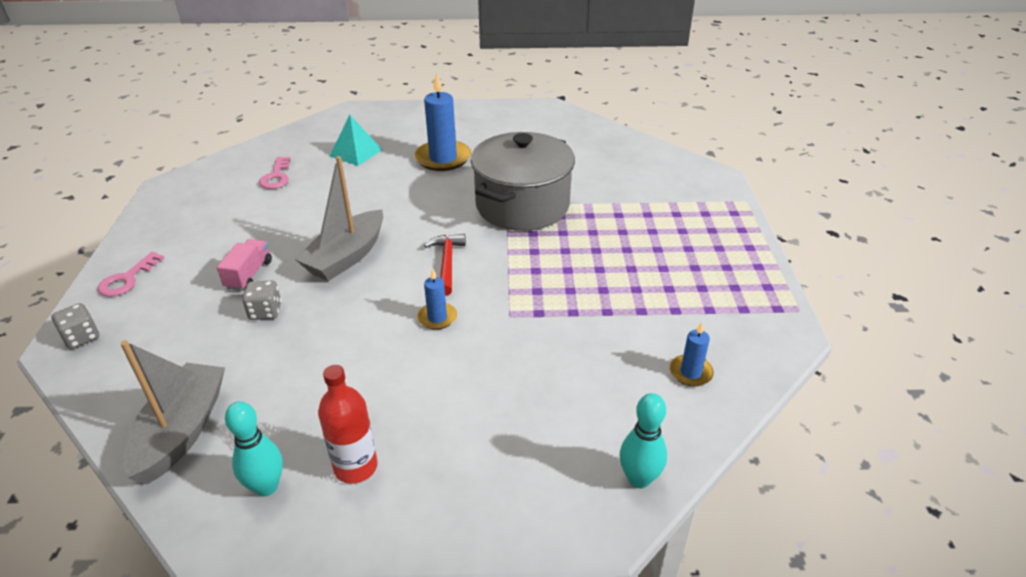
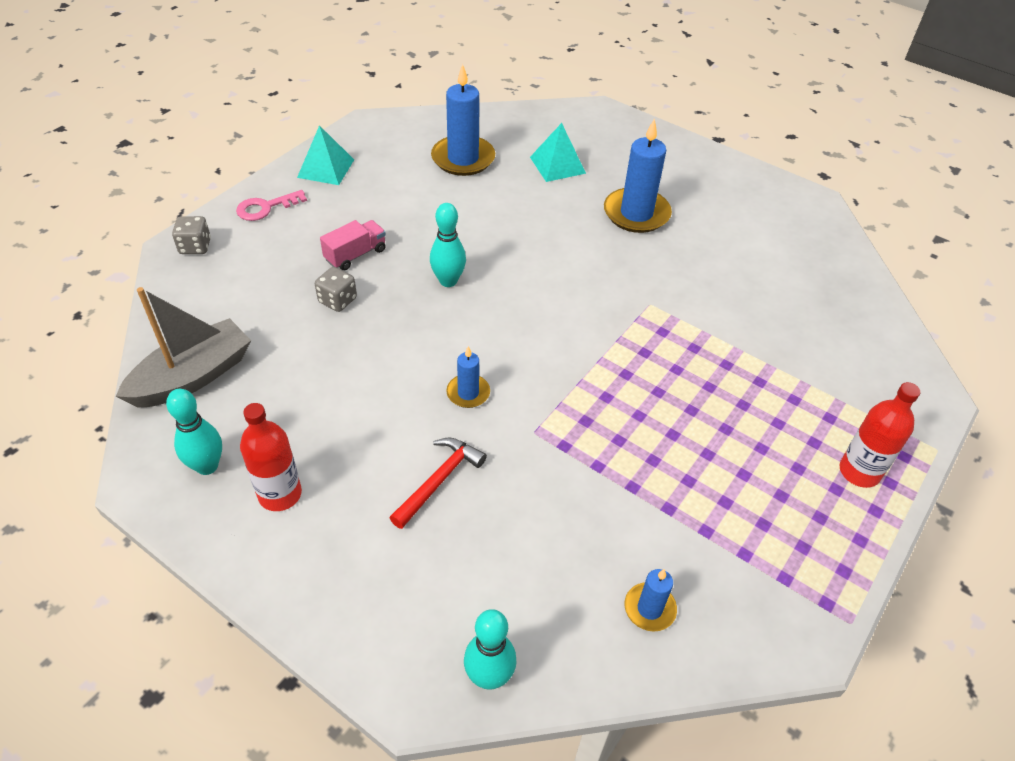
camera: 35 degrees right, 10 degrees up
pink key [259,157,290,189] -> blue candle [431,64,495,176]
grey boat [295,156,383,281] -> turquoise bowling pin [430,203,466,287]
red hammer [424,234,466,296] -> red hammer moved to [390,438,487,529]
grey pot [471,132,575,231] -> none
none -> turquoise pyramid [297,125,354,185]
none -> red bottle [839,382,920,488]

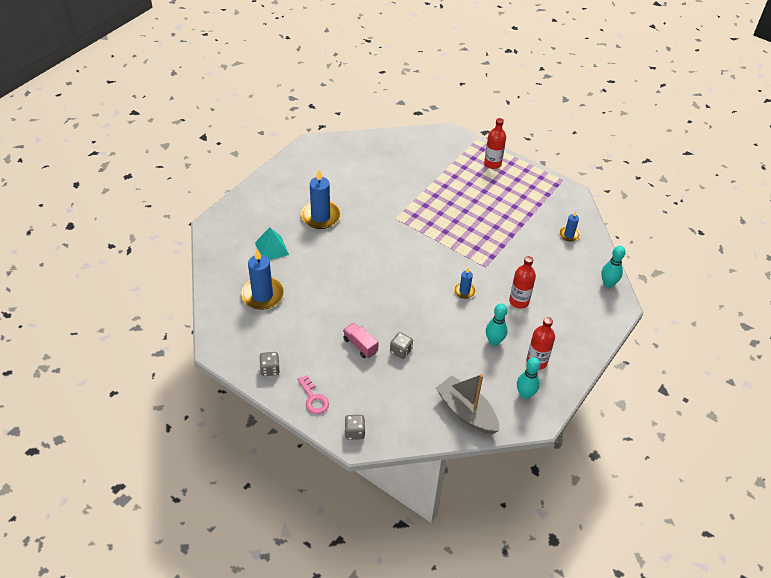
camera: 90 degrees left, 0 degrees up
turquoise pyramid [297,125,354,185] -> grey dice [260,352,280,376]
red hammer [390,438,487,529] -> red bottle [509,256,536,309]
turquoise bowling pin [430,203,466,287] -> turquoise bowling pin moved to [486,304,508,346]

